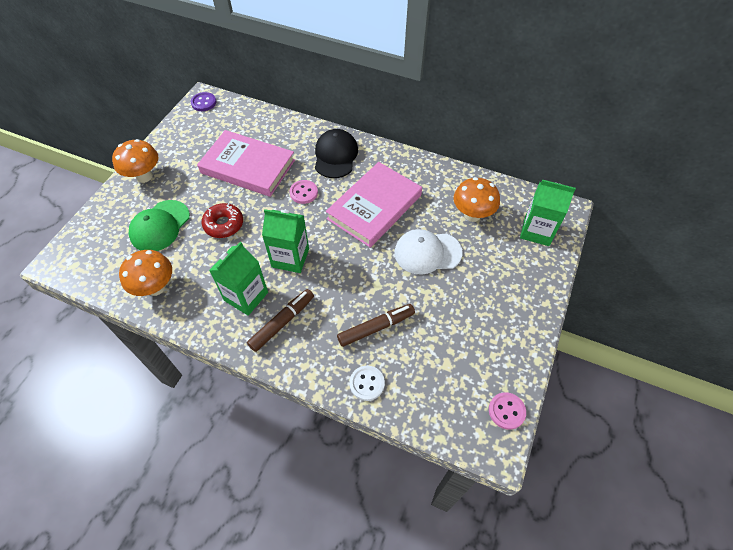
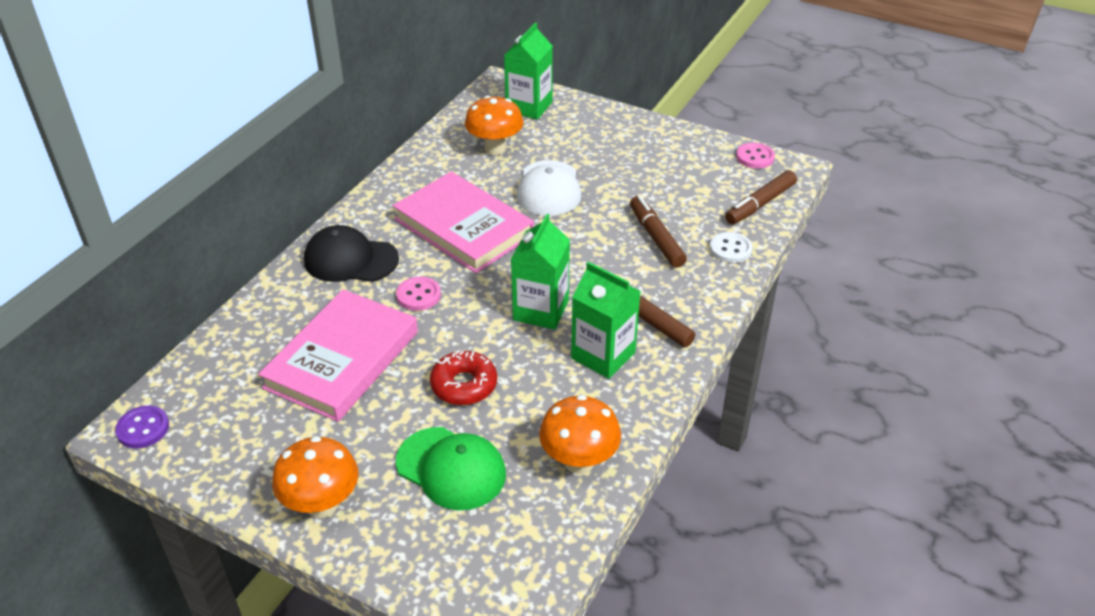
camera: 85 degrees left, 15 degrees down
none -> brown marker [725,170,797,224]

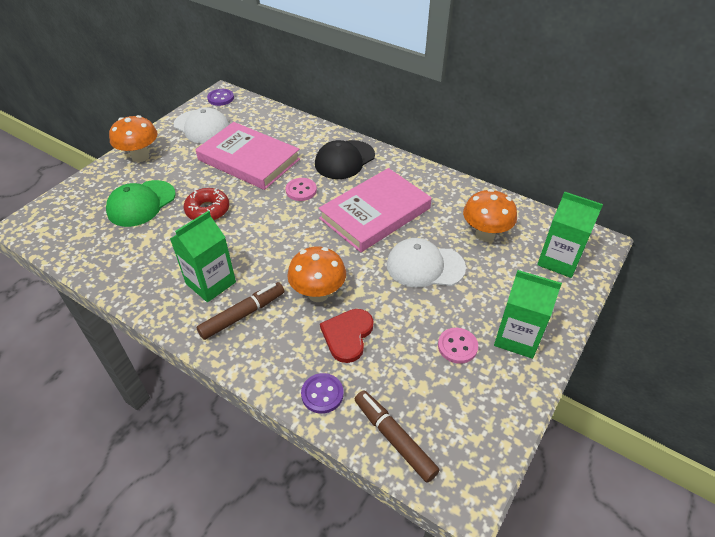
camera: 95 degrees right, 5 degrees up
black cap [304,225,399,282] -> black cap turned 150 degrees counterclockwise [315,140,375,179]
green carton [511,214,570,330] -> green carton moved to [494,270,562,359]
orange mushroom [539,395,621,474] -> orange mushroom moved to [287,247,346,302]
brown marker [630,196,687,268] -> red heart [320,309,373,363]
white button [710,232,752,263] -> purple button [301,373,343,414]
pink button [736,143,775,169] -> pink button moved to [438,328,478,364]
none -> white cap [173,107,230,143]

